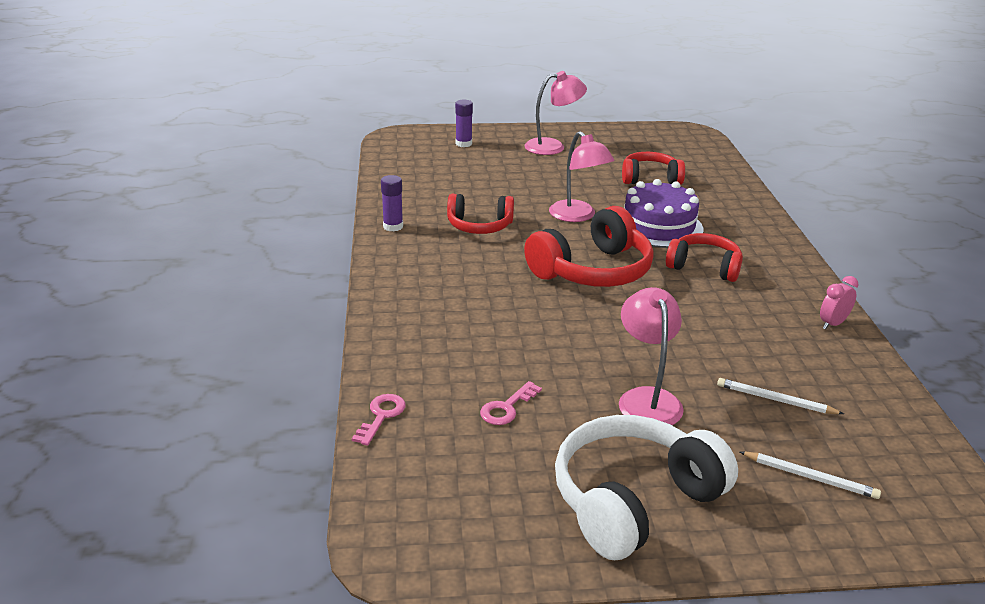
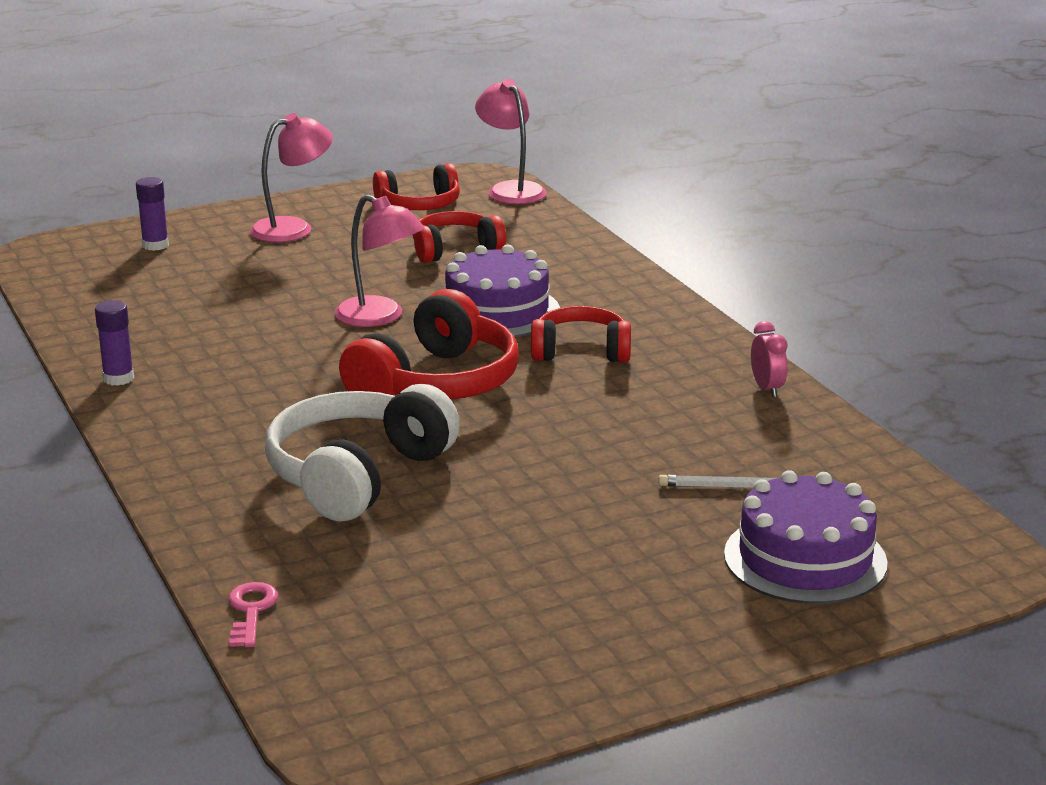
camera: 20 degrees left, 5 degrees down
red headphones [447,194,514,234] -> red headphones moved to [373,163,460,210]
pink key [480,381,542,425] -> none
white headphones [555,415,738,560] -> white headphones moved to [265,384,460,521]
pink lamp [619,287,684,425] -> pink lamp moved to [475,79,547,204]
white pencil [740,451,881,499] -> purple cake [724,470,888,604]
pink clock [820,276,858,329] -> pink clock turned 135 degrees clockwise [751,321,788,397]

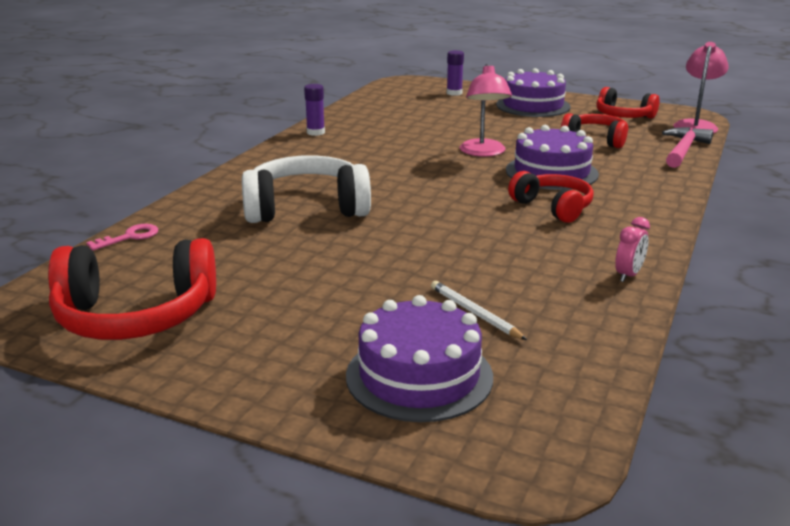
camera: 50 degrees right, 0 degrees up
pink lamp [250,113,333,242] -> purple cake [496,68,571,117]
red headphones [339,289,519,399] -> red headphones moved to [48,238,216,340]
none -> pink hammer [662,127,713,168]

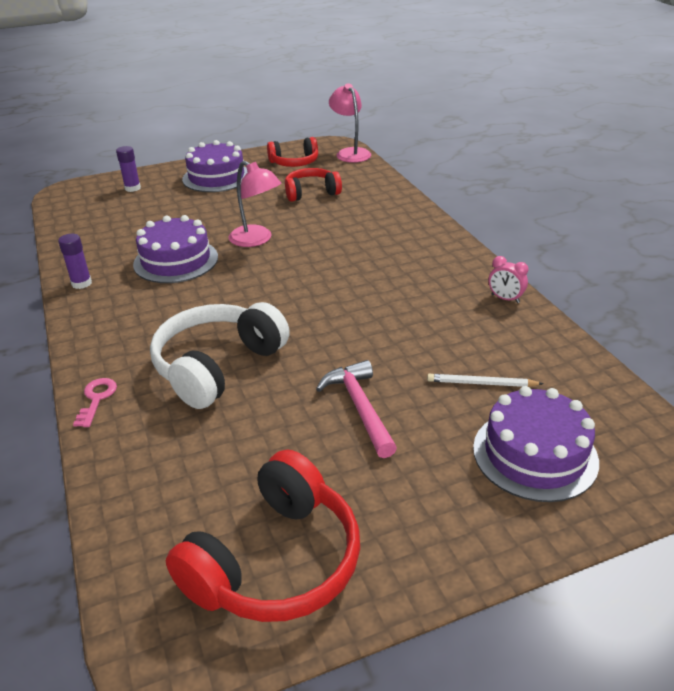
camera: 45 degrees left, 10 degrees up
pink key [86,224,158,250] -> pink key moved to [73,378,117,427]
purple cake [506,125,599,190] -> purple cake moved to [133,215,218,283]
red headphones [508,171,594,223] -> none
pink clock [615,217,650,282] -> pink clock turned 135 degrees clockwise [489,256,529,303]
pink hammer [662,127,713,168] -> pink hammer moved to [316,360,397,458]

